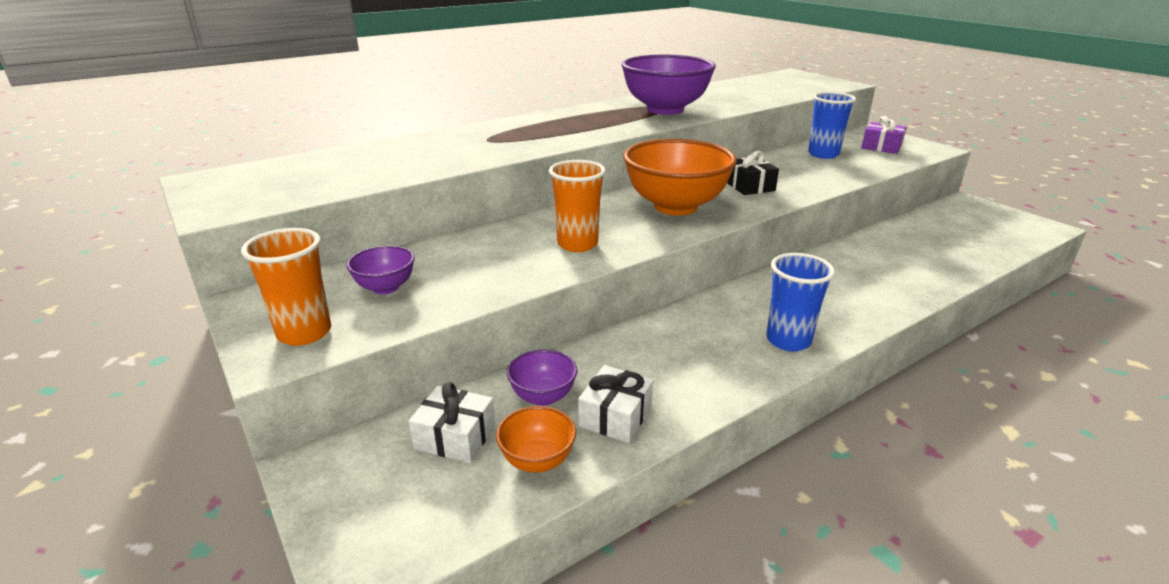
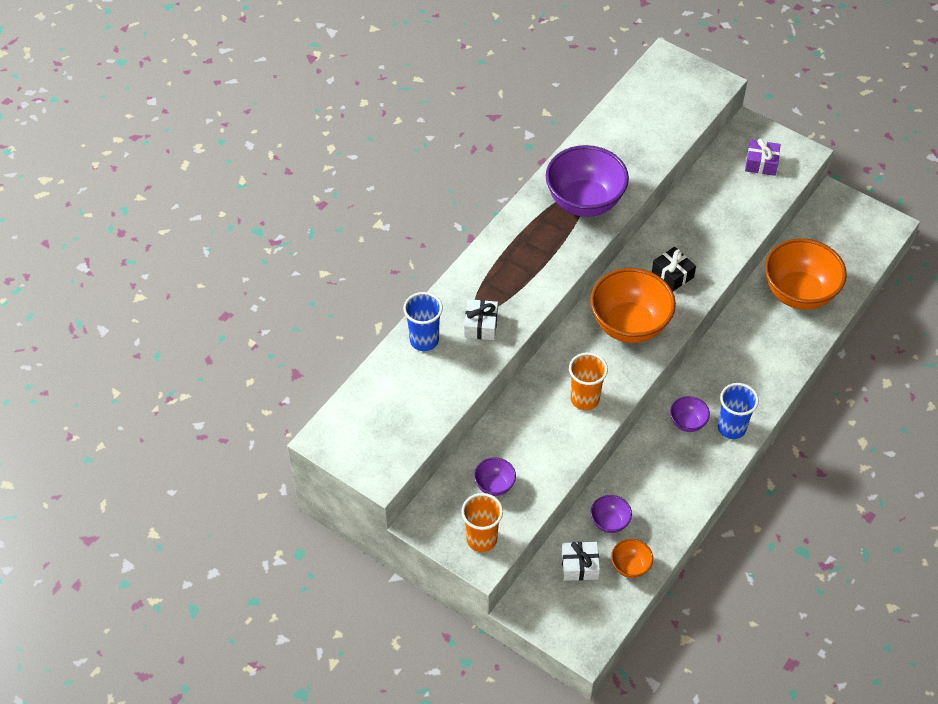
camera: 20 degrees left, 25 degrees up
white gift [578,365,653,443] -> white gift moved to [464,299,498,340]
blue cup [808,92,856,159] -> blue cup moved to [403,292,443,351]
none -> purple bowl [670,396,710,432]
none -> orange bowl [765,238,847,310]

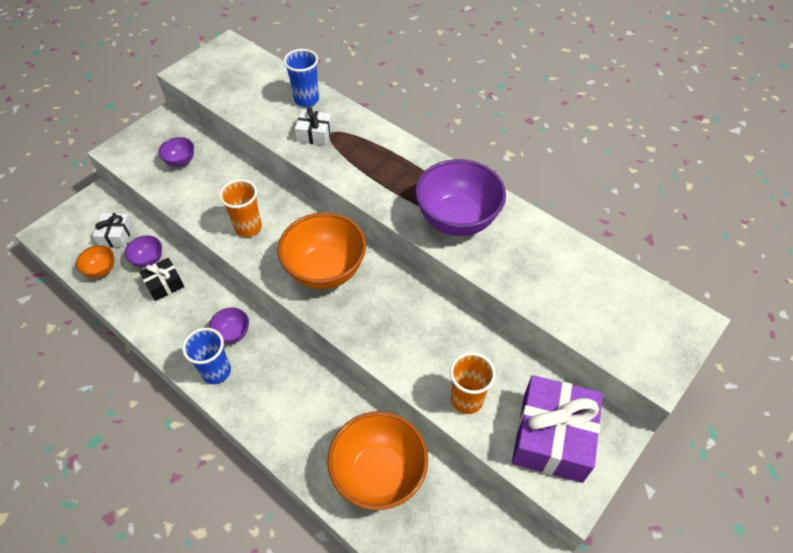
camera: 95 degrees right, 0 degrees up
orange cup [461,493,503,552] -> orange cup moved to [450,352,496,414]
black gift [652,247,696,291] -> black gift moved to [139,258,184,301]
purple gift [745,139,780,176] -> purple gift [512,375,603,483], size x1.99

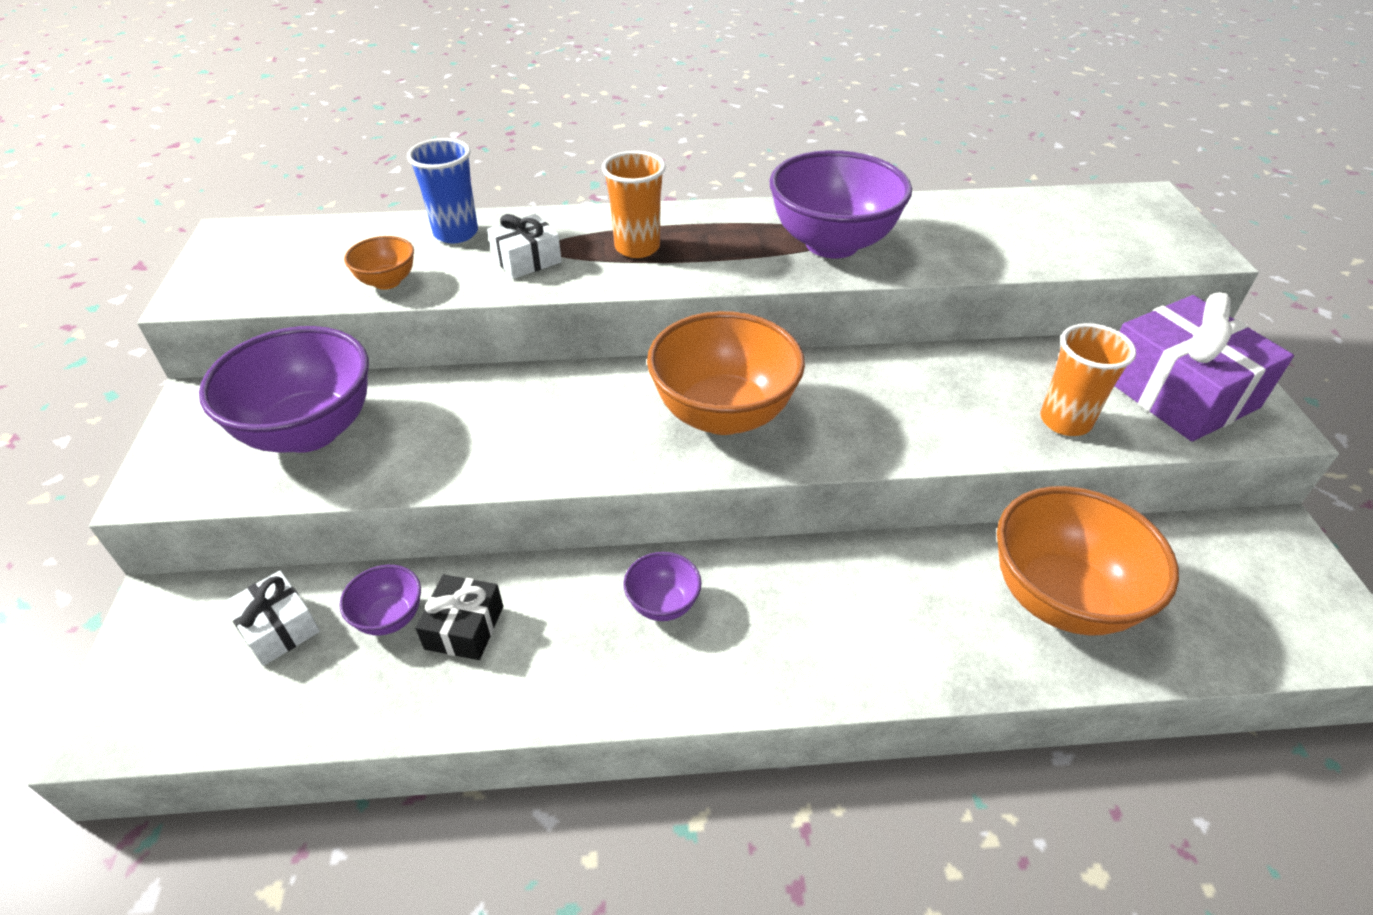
camera: 45 degrees left, 10 degrees down
orange bowl [76,245,114,278] -> orange bowl moved to [344,236,414,290]
purple bowl [158,137,194,167] -> purple bowl [199,326,369,453], size x2.15
blue cup [182,328,231,384] -> none
orange cup [219,179,262,237] -> orange cup moved to [602,151,666,258]

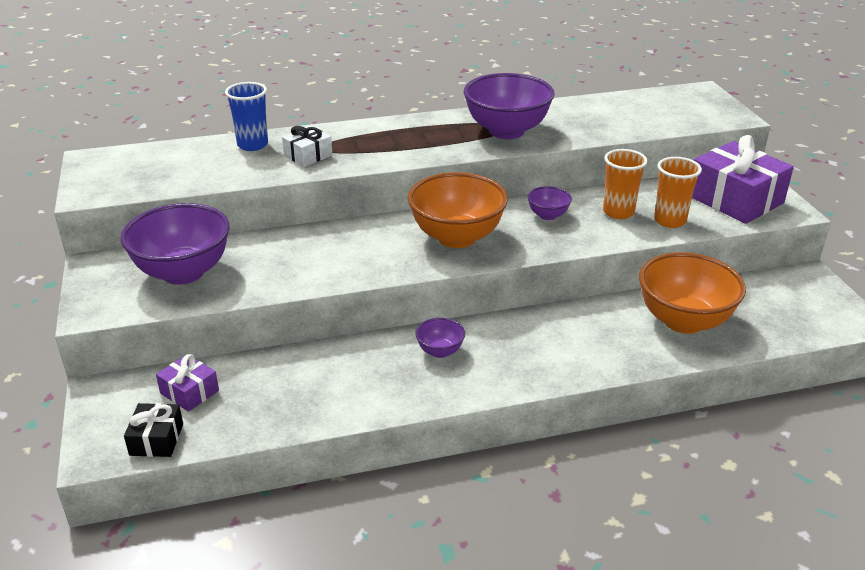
camera: 10 degrees left, 10 degrees down
white gift [222,571,320,666] -> purple gift [156,354,219,412]
purple bowl [340,565,421,636] -> purple bowl moved to [527,186,572,220]
orange bowl [344,236,414,290] -> none
black gift [415,574,503,660] -> black gift moved to [124,403,183,457]
orange cup [602,151,666,258] -> orange cup moved to [603,149,648,219]

